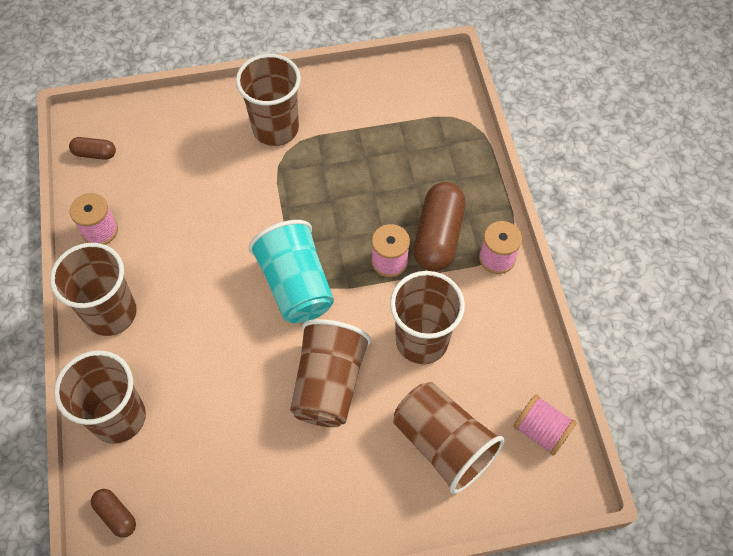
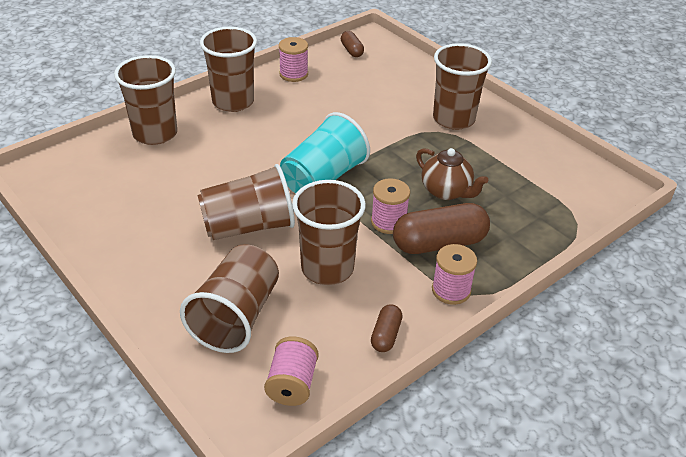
camera: 60 degrees right, 20 degrees down
brown capsule [91,489,136,538] -> brown capsule moved to [371,304,403,352]
none -> brown teapot [416,148,488,200]

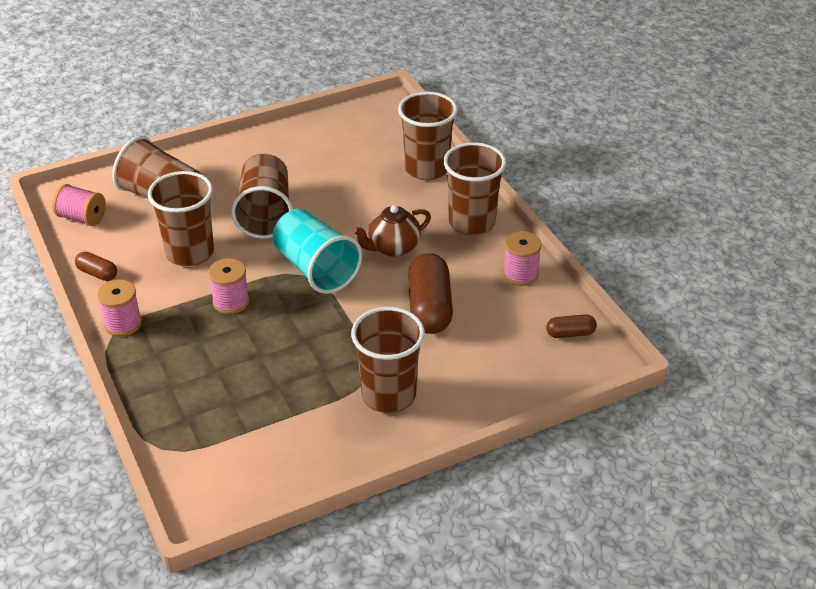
camera: 105 degrees right, 0 degrees up
brown capsule [393,203,490,254] -> brown capsule moved to [408,253,453,334]
brown teapot [416,148,488,200] -> brown teapot moved to [352,205,431,257]

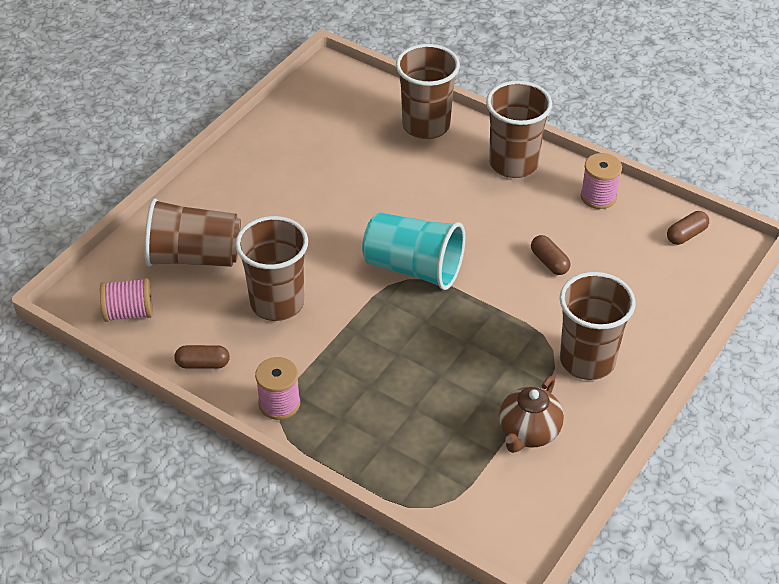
camera: 30 degrees left, 5 degrees up
pink spool [208,258,249,314] -> none
brown cup [231,154,293,239] -> none
brown teapot [352,205,431,257] -> brown teapot moved to [499,376,564,453]
brown capsule [408,253,453,334] -> brown capsule [531,235,571,275], size x0.50

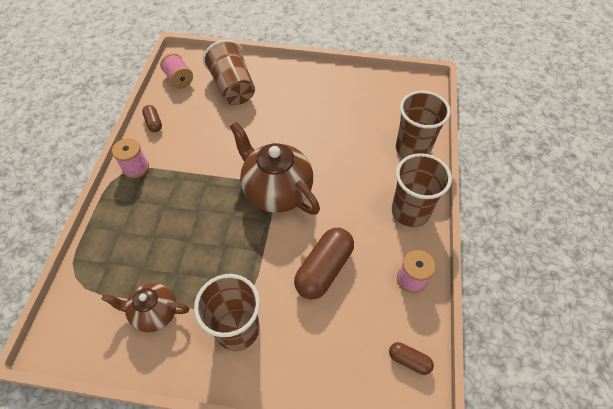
camera: 65 degrees right, 10 degrees up
brown cup [235,216,308,321] -> none
turquoise cup [362,212,465,290] -> brown teapot [230,122,320,215]
brown capsule [531,235,571,275] -> brown capsule [294,228,354,299], size x1.99

